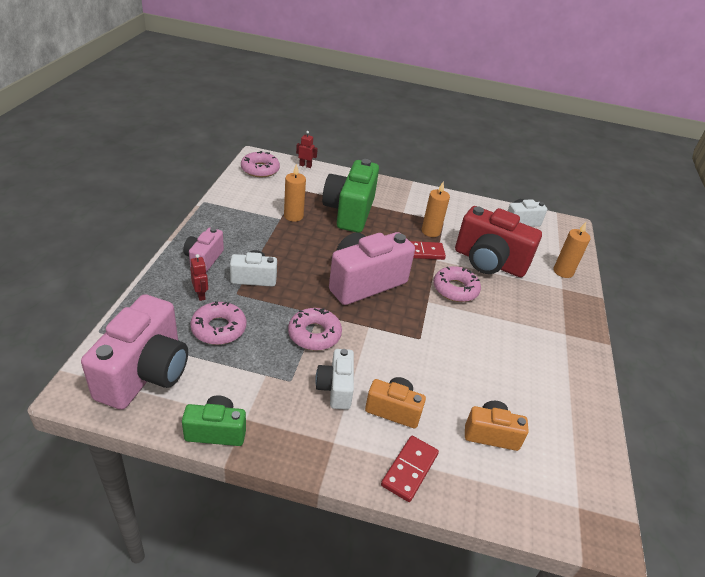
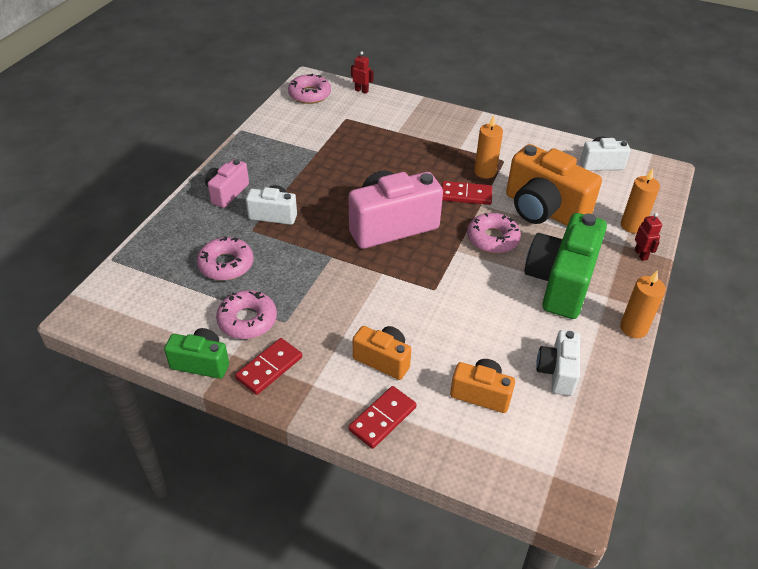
camera: 15 degrees right, 5 degrees up
pink camera [81,294,188,410] -> none
red robot [190,254,208,301] -> red robot moved to [635,213,662,261]
orange candle [284,164,306,222] -> orange candle moved to [620,270,666,338]
pink donut [288,308,342,351] -> pink donut moved to [216,290,277,339]
white camera [315,349,354,410] -> white camera moved to [536,330,580,396]
green camera [322,159,379,233] -> green camera moved to [525,213,607,319]
red camera [455,206,542,277] -> orange camera [506,144,602,226]
none -> red domino [235,338,302,395]

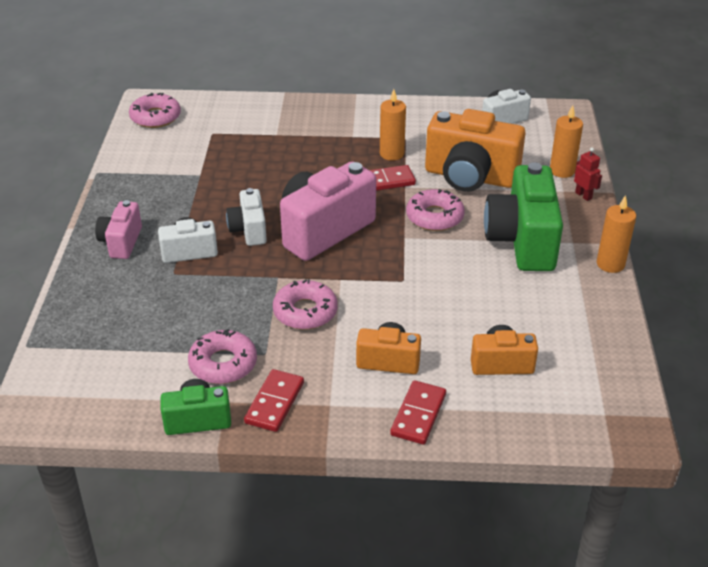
camera: 20 degrees left, 5 degrees down
pink donut [197,236,253,281] -> pink donut moved to [273,279,338,330]
red robot [351,51,374,94] -> none
white camera [536,330,580,396] -> white camera moved to [226,188,267,246]

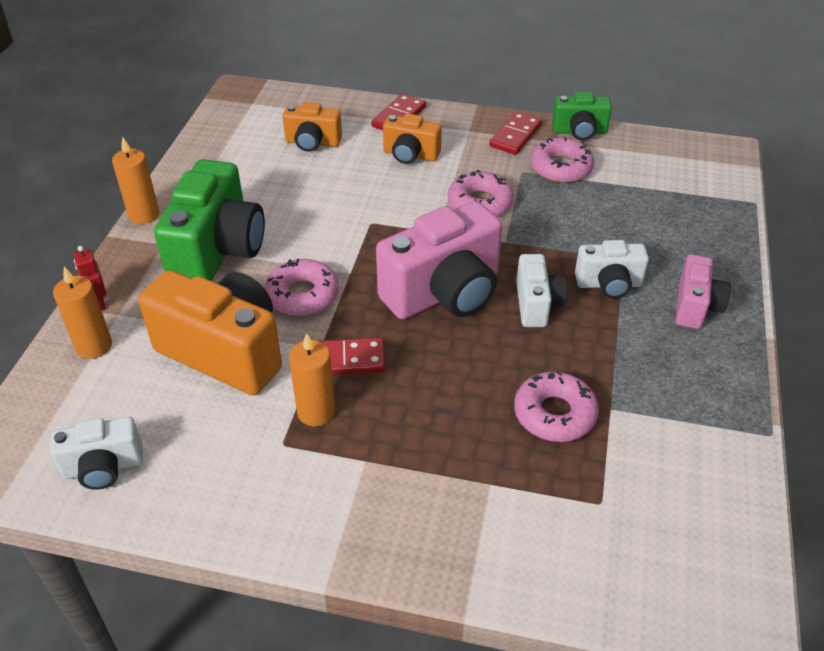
camera: 170 degrees left, 5 degrees up
pink donut [129,93,181,128] -> pink donut moved to [514,370,599,442]

